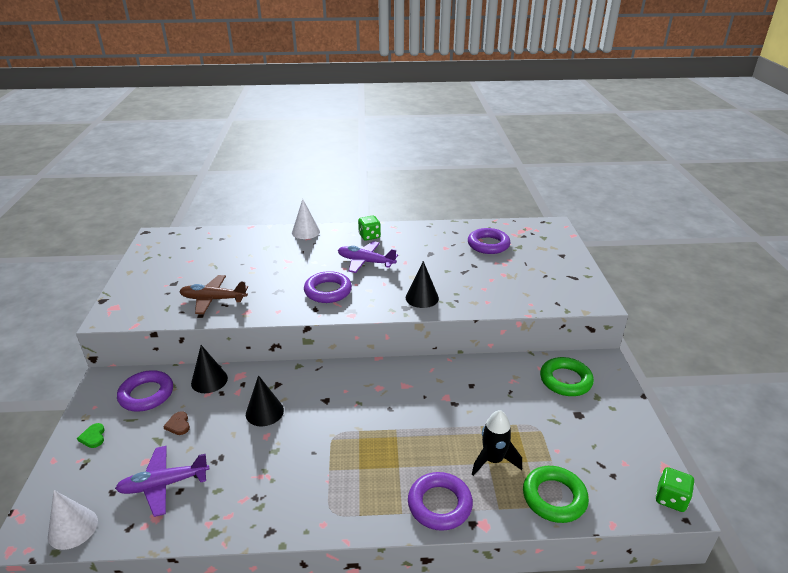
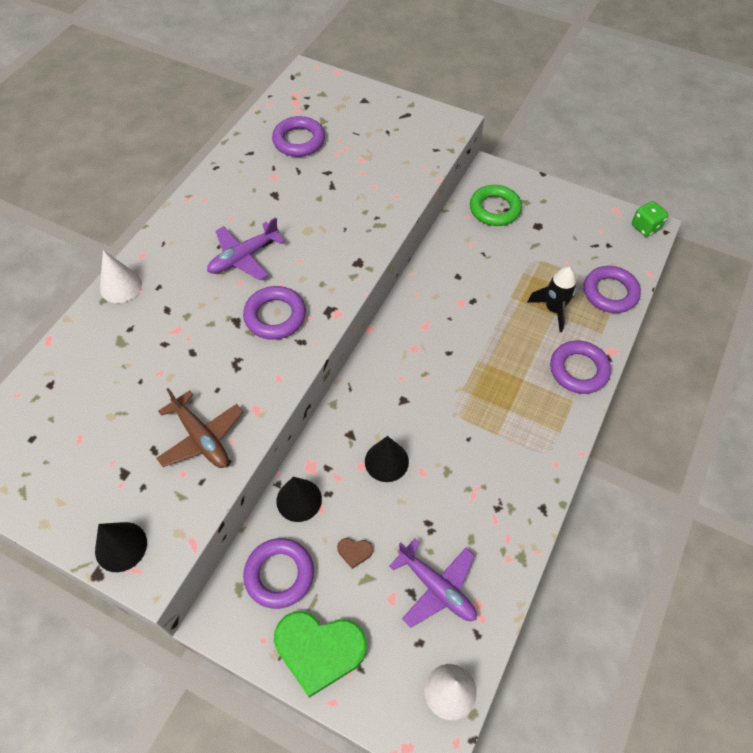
camera: 60 degrees left, 25 degrees up
green heart [77,423,105,448] -> green heart [274,611,367,698], size x2.44
purple plane [115,446,209,517] -> purple plane turned 60 degrees counterclockwise [389,539,477,628]
brown plane [179,275,248,314] -> brown plane turned 75 degrees counterclockwise [156,388,243,468]
green dice [358,216,381,241] -> none
black cone [406,261,439,308] -> black cone moved to [95,522,147,572]
green ring [523,466,589,523] -> purple ring [584,266,641,313]

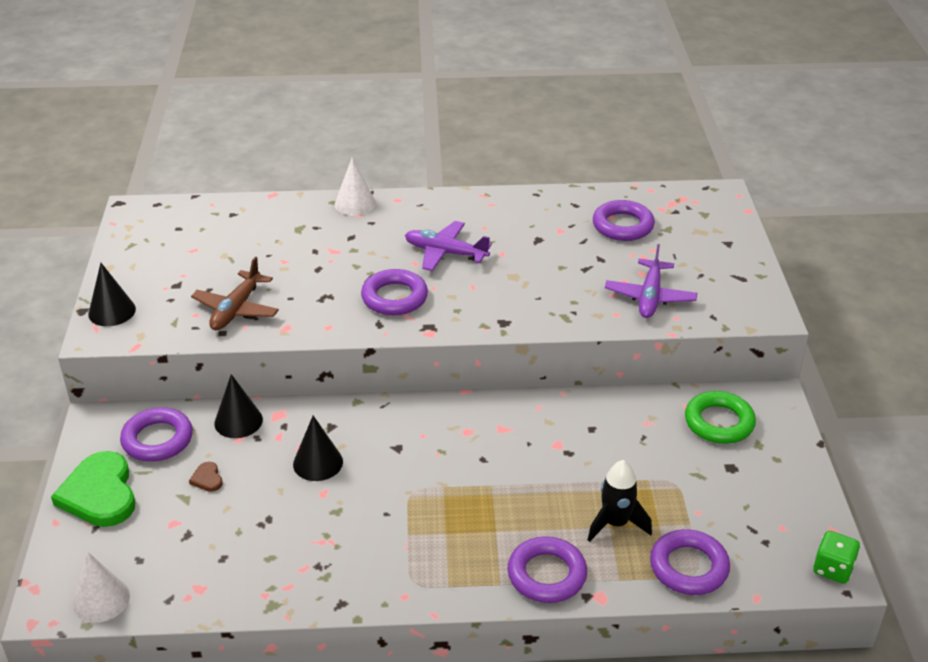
camera: 60 degrees right, 20 degrees down
purple plane [389,539,477,628] -> purple plane moved to [605,244,697,318]

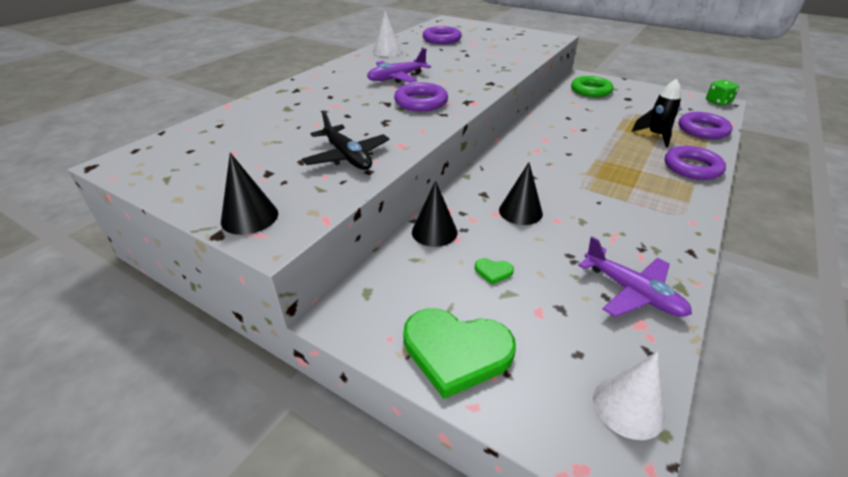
camera: 55 degrees left, 0 degrees up
purple ring [120,407,193,462] -> none
brown heart [189,462,223,492] -> green heart [475,258,514,285]
brown plane [191,257,279,330] -> black plane [302,110,390,170]
white cone [334,157,376,216] -> white cone moved to [373,11,401,56]
purple plane [605,244,697,318] -> purple plane moved to [578,237,692,317]

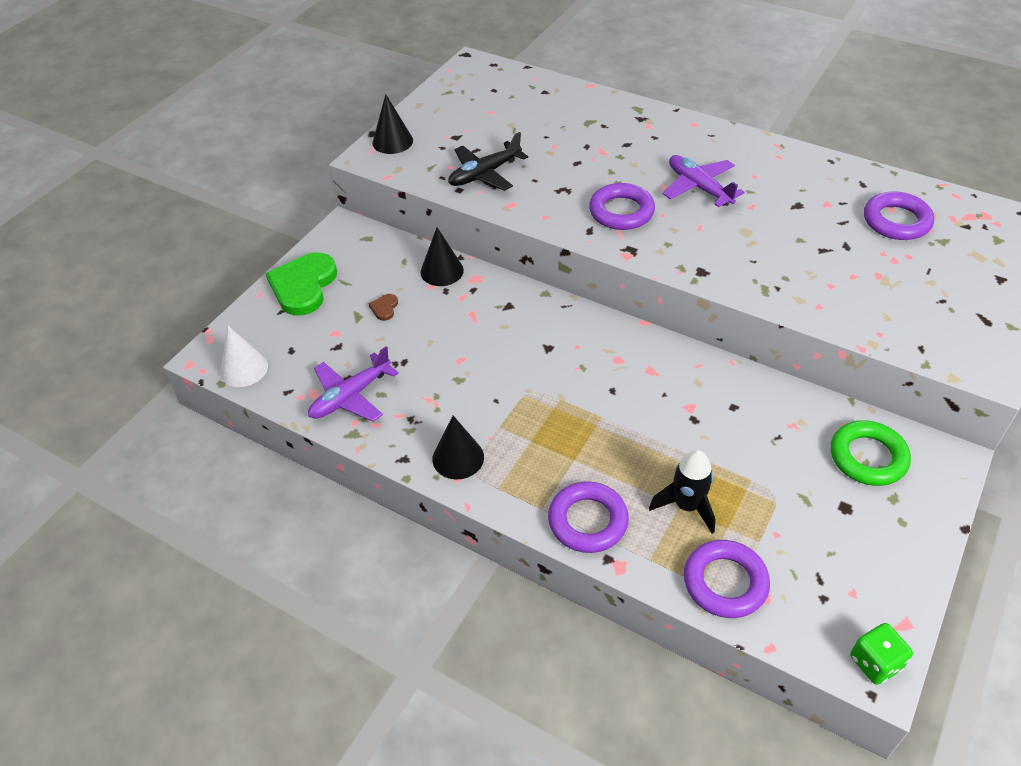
camera: 90 degrees right, 10 degrees up
white cone [373,11,401,56] -> none
green heart [475,258,514,285] -> brown heart [369,294,398,321]
black cone [499,162,543,225] -> black cone moved to [432,416,484,480]

